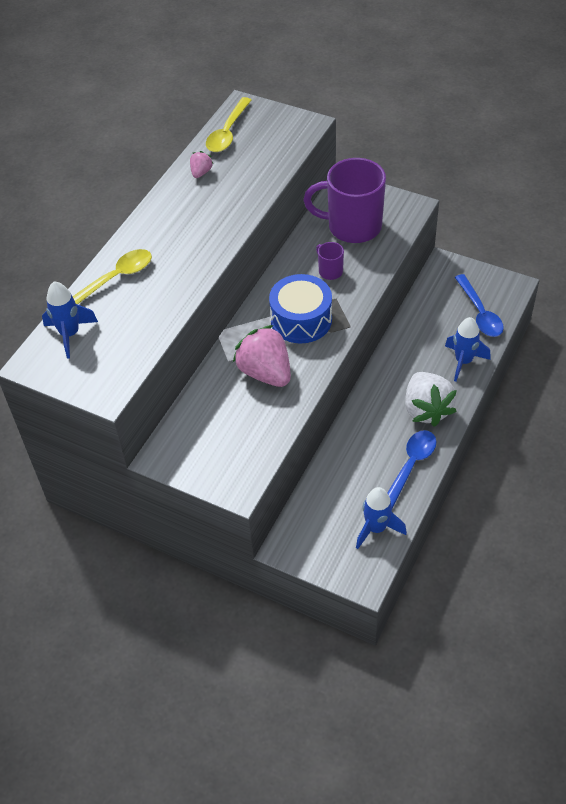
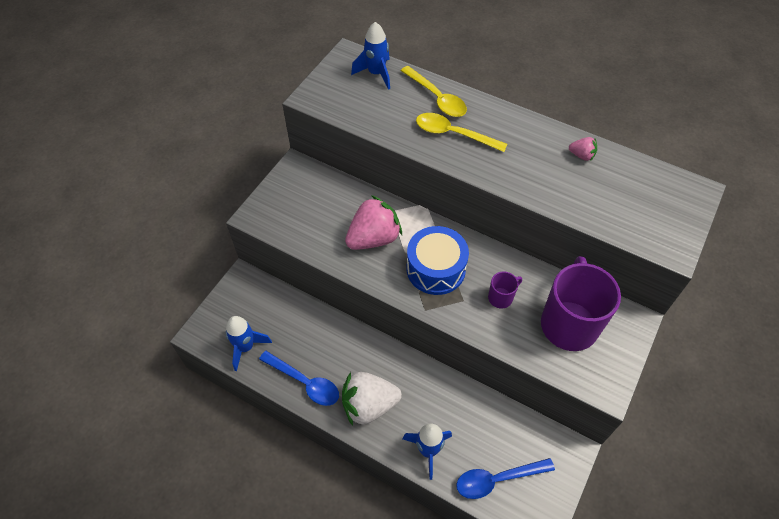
camera: 90 degrees right, 5 degrees up
yellow spoon [206,97,252,152] -> yellow spoon moved to [416,113,507,152]

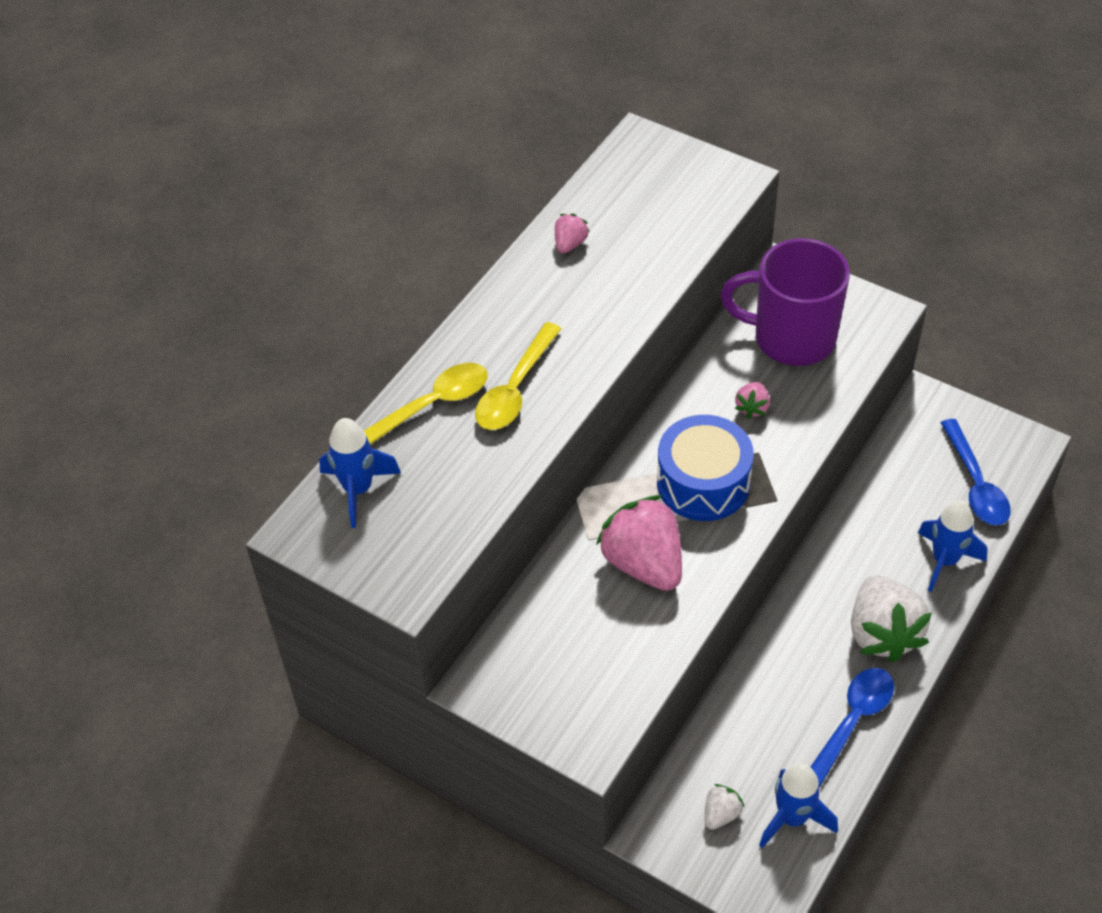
camera: 85 degrees left, 5 degrees down
purple mug [488,271,522,308] -> pink strawberry [735,382,770,419]
none -> white strawberry [705,784,744,830]

